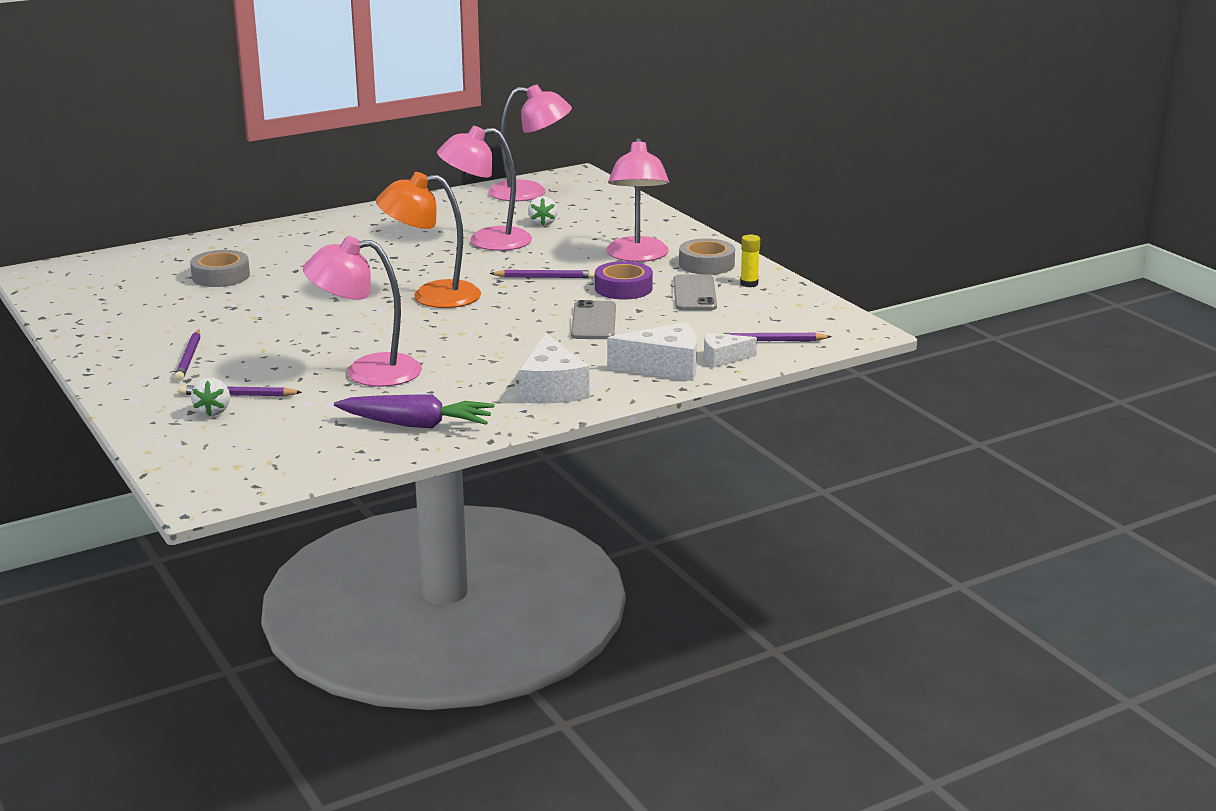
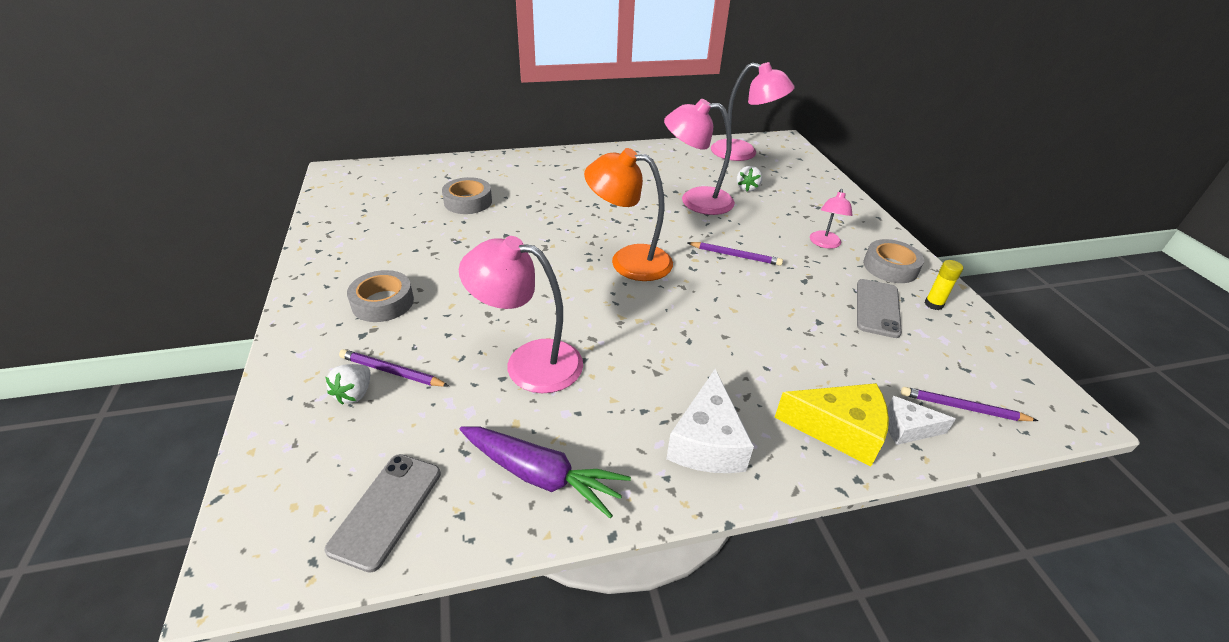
camera: 15 degrees right, 15 degrees up
purple pencil [175,330,200,381] -> grey tape [347,270,414,322]
grey phone [571,300,616,339] -> grey phone moved to [325,454,441,573]
purple tape [595,261,653,300] -> none
pink lamp [606,138,669,262] -> pink lamp [810,189,853,249], size x0.54
white cheese [607,322,697,381] -> yellow cheese [774,383,889,467]

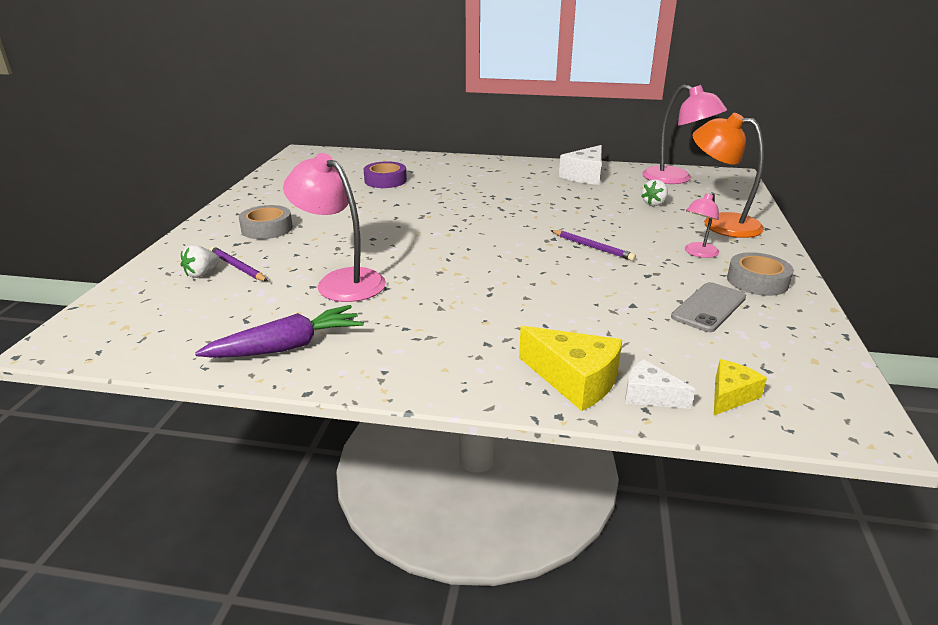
camera: 25 degrees right, 10 degrees down
grey phone [325,454,441,573] -> none
grey tape [442,177,492,214] -> purple tape [364,161,407,188]
purple carrot [460,426,631,518] -> purple carrot turned 75 degrees counterclockwise [195,305,364,358]
orange lamp [584,148,673,281] -> orange lamp moved to [692,113,764,238]
pink lamp [664,99,735,215] -> none
white cheese [666,369,754,473] -> white cheese moved to [559,145,602,185]
purple pencil [901,387,1038,421] -> yellow cheese [714,359,767,415]
yellow glue stick [925,260,963,310] -> none

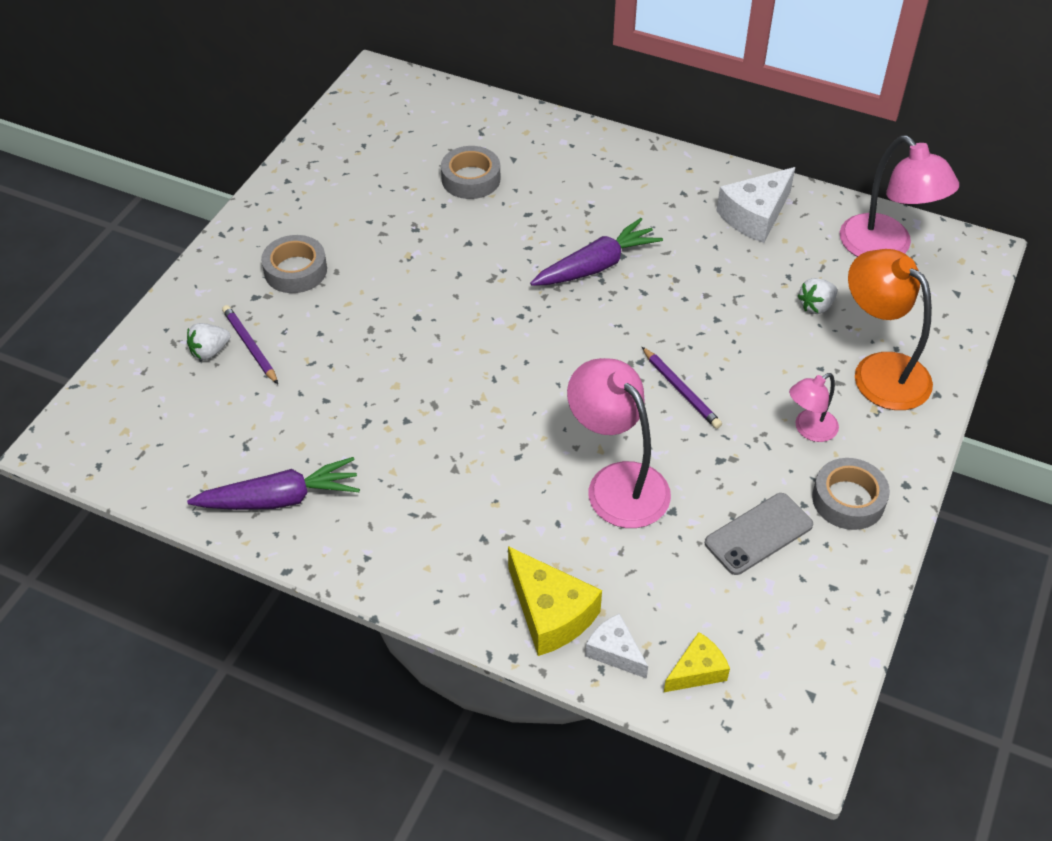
camera: 15 degrees right, 20 degrees up
pink lamp [283,153,386,302] -> pink lamp moved to [567,358,671,528]
purple tape [364,161,407,188] -> grey tape [441,146,500,199]
none -> purple carrot [530,218,663,286]

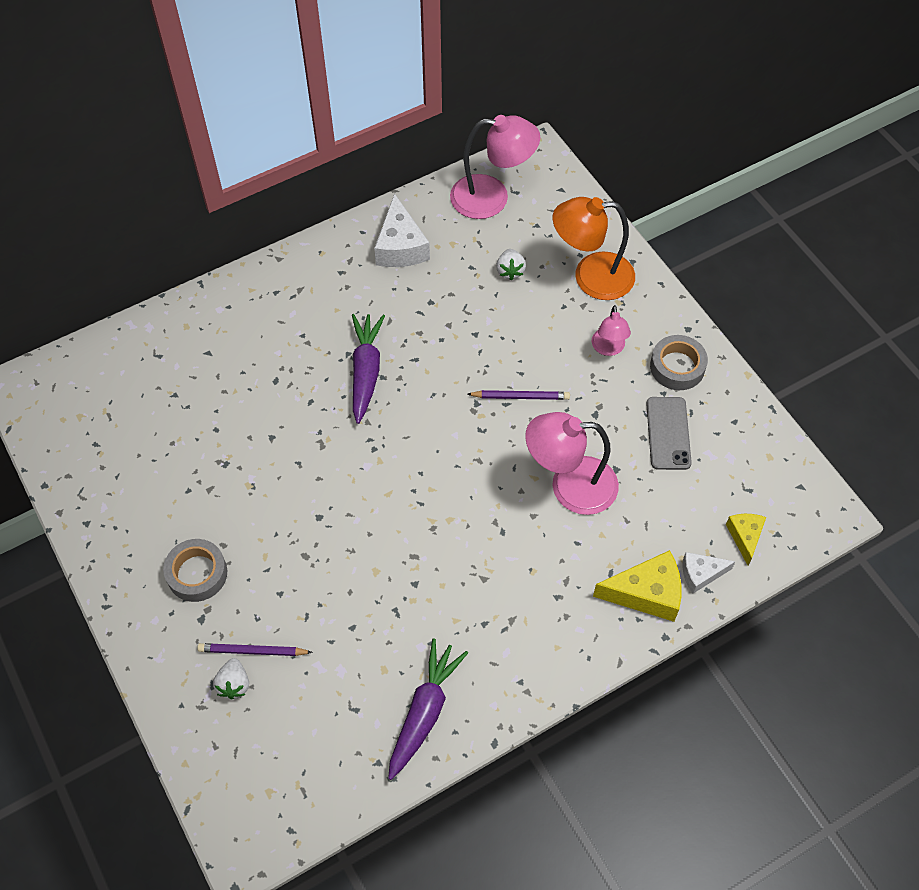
camera: 55 degrees left, 10 degrees up
grey tape [441,146,500,199] -> none

